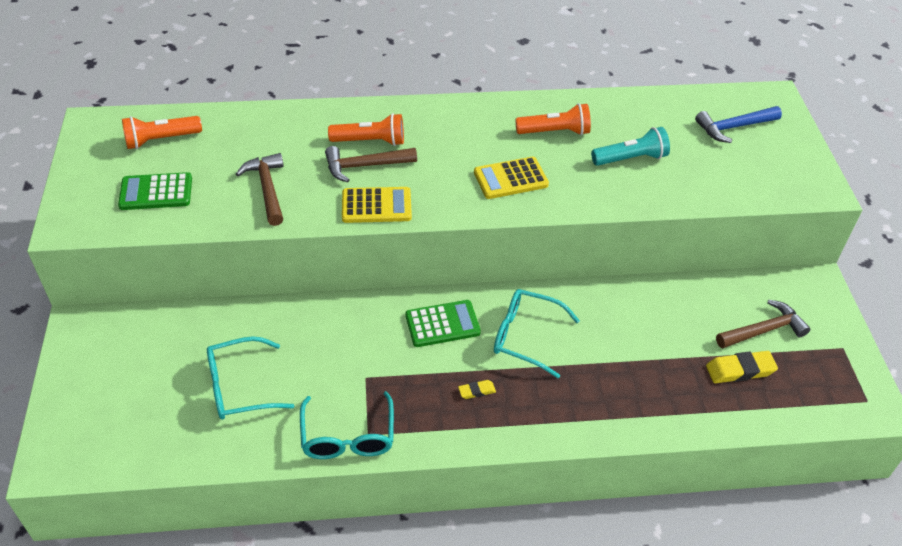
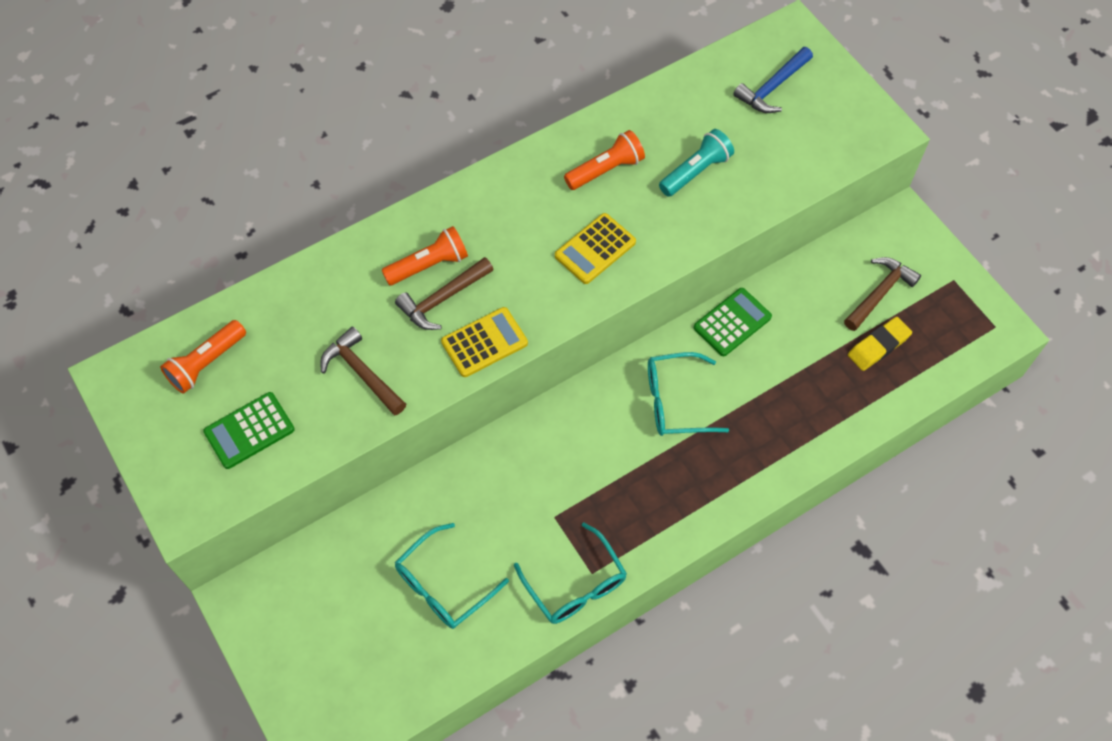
camera: 25 degrees left, 15 degrees up
green calculator [405,300,481,347] -> green calculator moved to [694,288,772,356]
yellow eraser [458,380,496,399] -> none

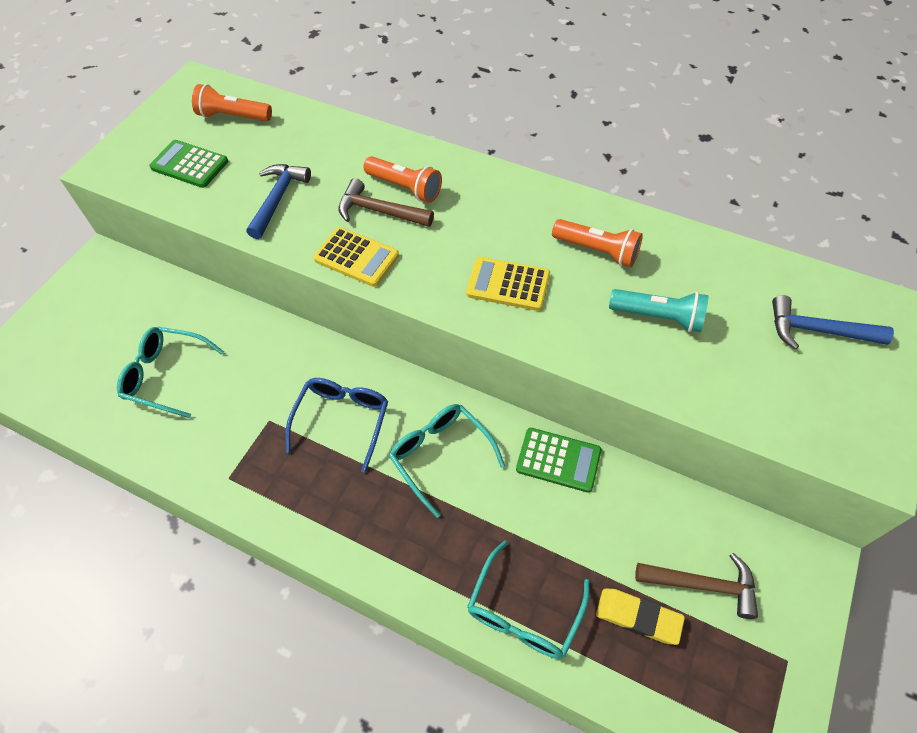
camera: 60 degrees right, 5 degrees down
brown hammer [320,327,406,415] -> blue hammer [246,164,311,239]
turquoise glasses [514,522,627,624] -> turquoise glasses moved to [467,540,590,659]
none -> blue glasses [285,378,388,472]

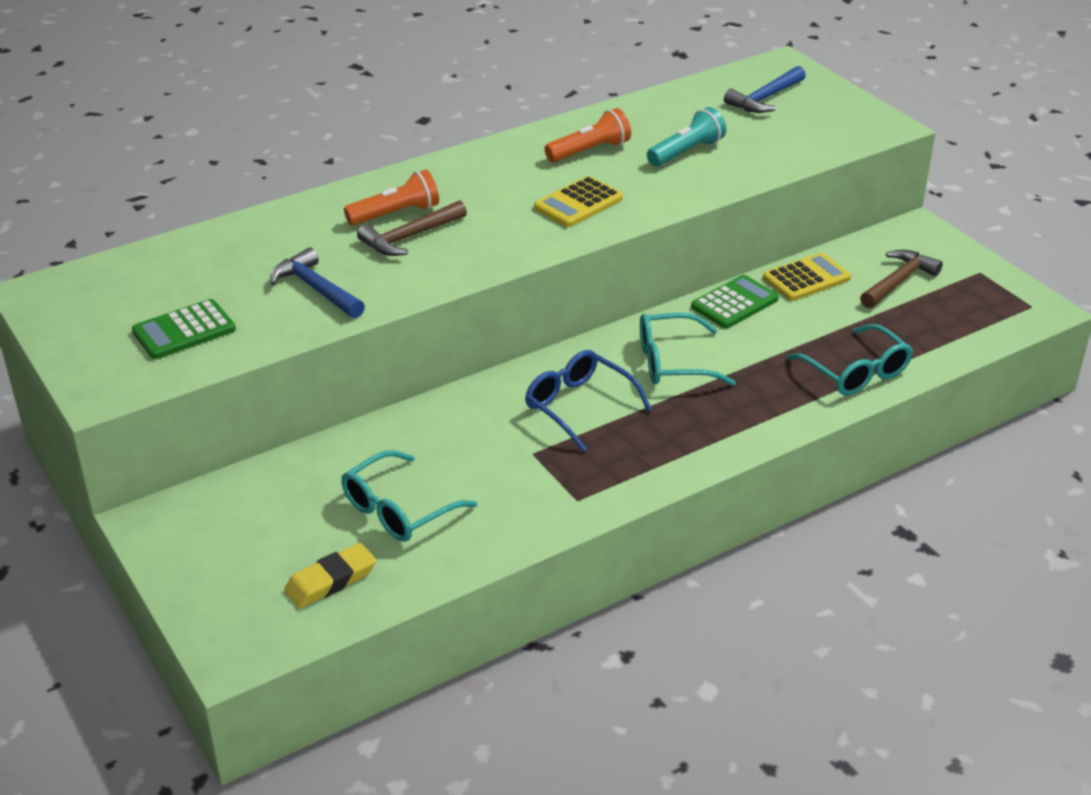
camera: 60 degrees left, 20 degrees down
orange flashlight [192,84,272,121] -> none
yellow calculator [313,227,399,287] -> yellow calculator moved to [763,253,851,301]
yellow eraser [596,589,685,645] -> yellow eraser moved to [284,543,376,608]

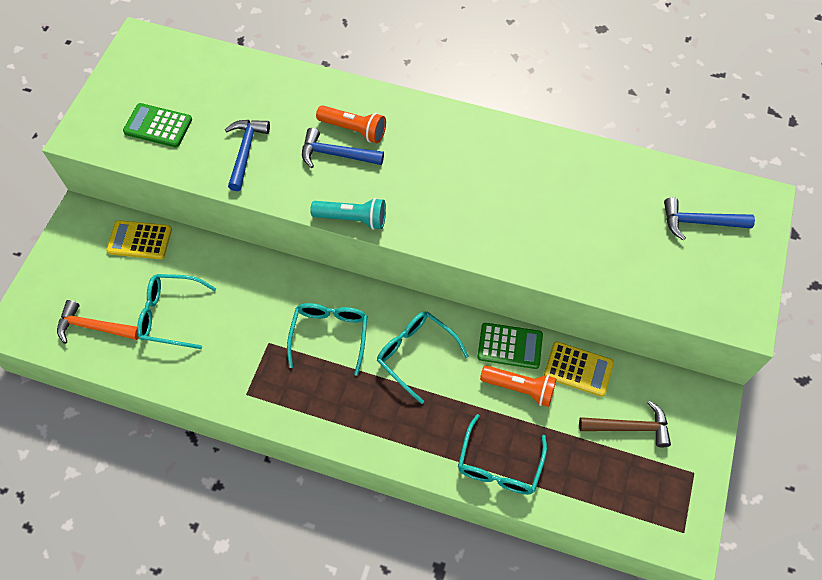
camera: 50 degrees right, 25 degrees up
yellow eraser [284,543,376,608] -> orange hammer [57,300,139,344]
brown hammer [357,200,467,256] -> blue hammer [302,128,384,168]
blue glasses [525,350,652,452] -> turquoise glasses [287,303,368,376]
yellow calculator [534,176,623,227] -> yellow calculator moved to [106,220,172,259]
orange flashlight [545,108,631,162] -> orange flashlight moved to [480,365,556,407]
turquoise flashlight [647,107,726,166] -> turquoise flashlight moved to [310,198,386,230]

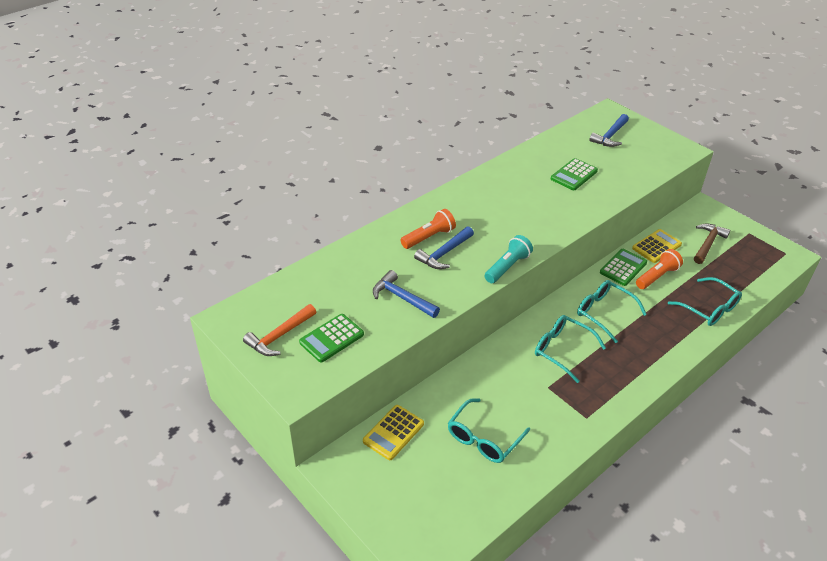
camera: 60 degrees left, 20 degrees down
orange hammer [57,300,139,344] -> orange hammer moved to [243,304,316,356]
turquoise glasses [377,311,469,404] -> turquoise glasses turned 60 degrees clockwise [577,280,647,343]
none -> green calculator [551,158,598,190]

